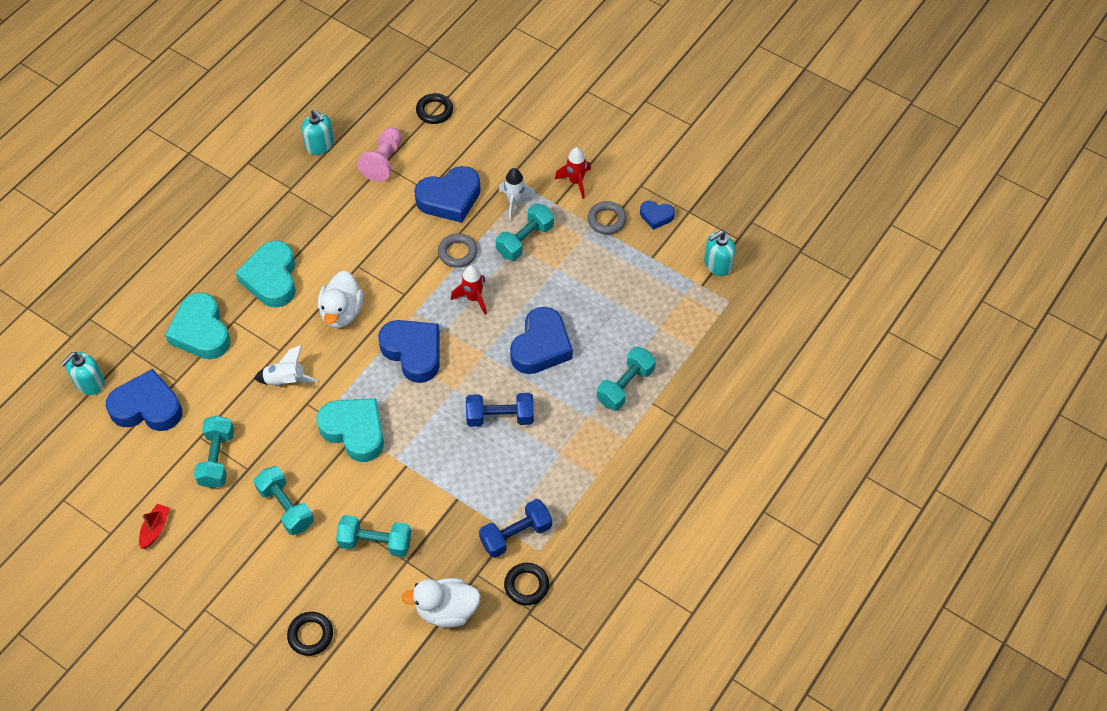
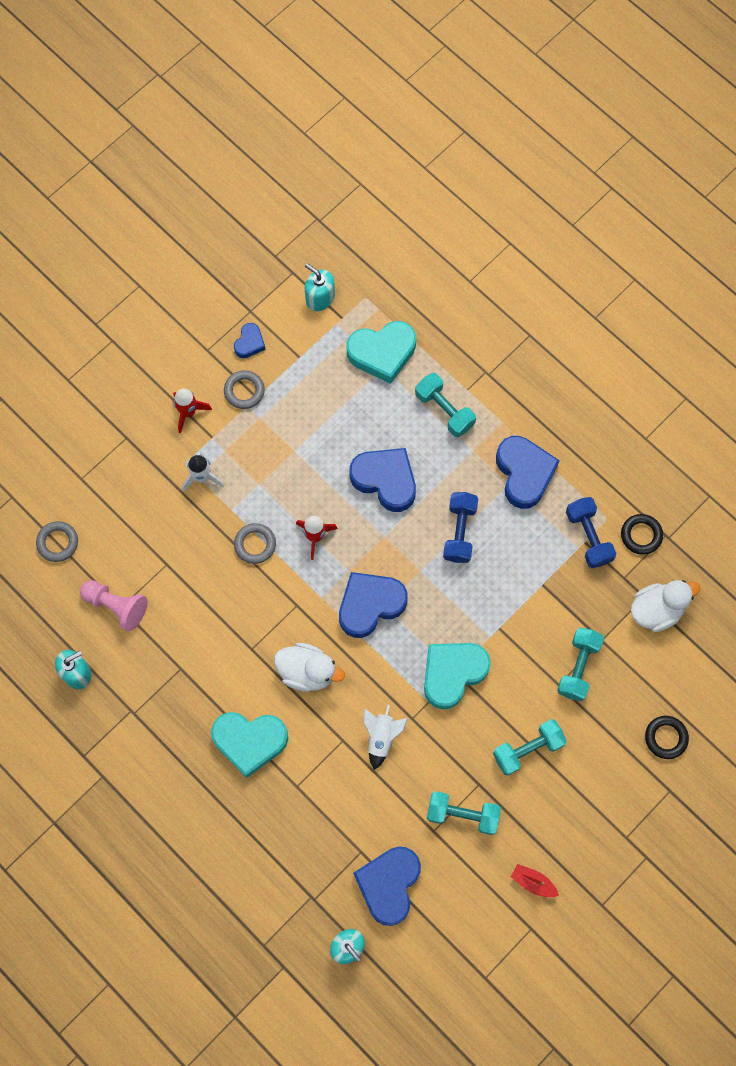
camera: 80 degrees left, 15 degrees up
turquoise heart [165,292,231,359] -> turquoise heart moved to [346,321,416,384]
white duck [402,578,481,627] -> white duck turned 120 degrees counterclockwise [631,580,700,632]
blue heart [414,166,481,223] -> blue heart moved to [496,436,560,509]
black ring [416,93,453,124] -> grey ring [36,521,78,562]
turquoise dumbbell [496,204,554,261] -> none
turquoise soap dispenser [704,231,736,276] -> turquoise soap dispenser turned 150 degrees clockwise [305,263,335,311]

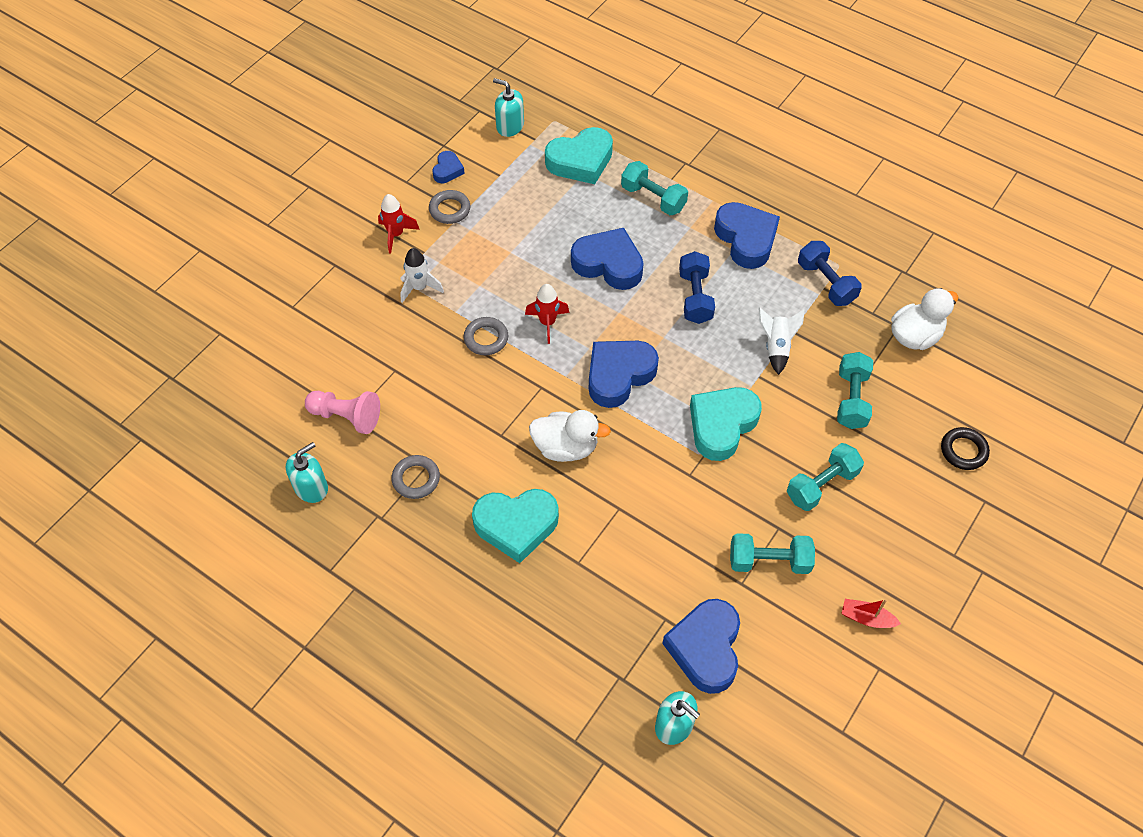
camera: 10 degrees left, 15 degrees down
grey ring [36,521,78,562] -> grey ring moved to [392,455,440,499]
white rocket [363,705,408,770] -> white rocket moved to [758,307,805,375]
black ring [621,514,663,555] -> none

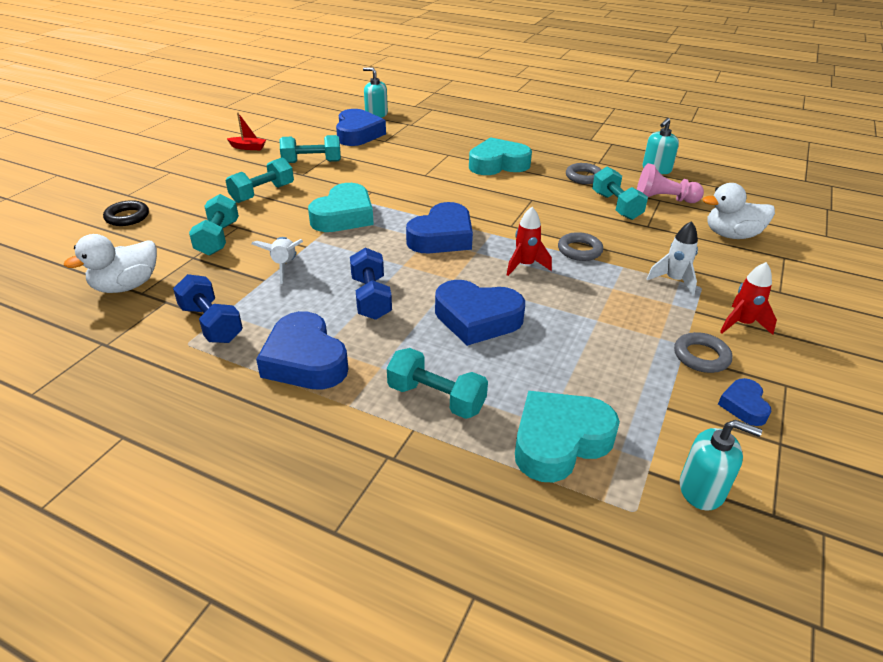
camera: 170 degrees right, 20 degrees down
white duck [529,410,611,462] -> white duck moved to [703,183,775,239]
none -> turquoise dumbbell [592,166,648,220]

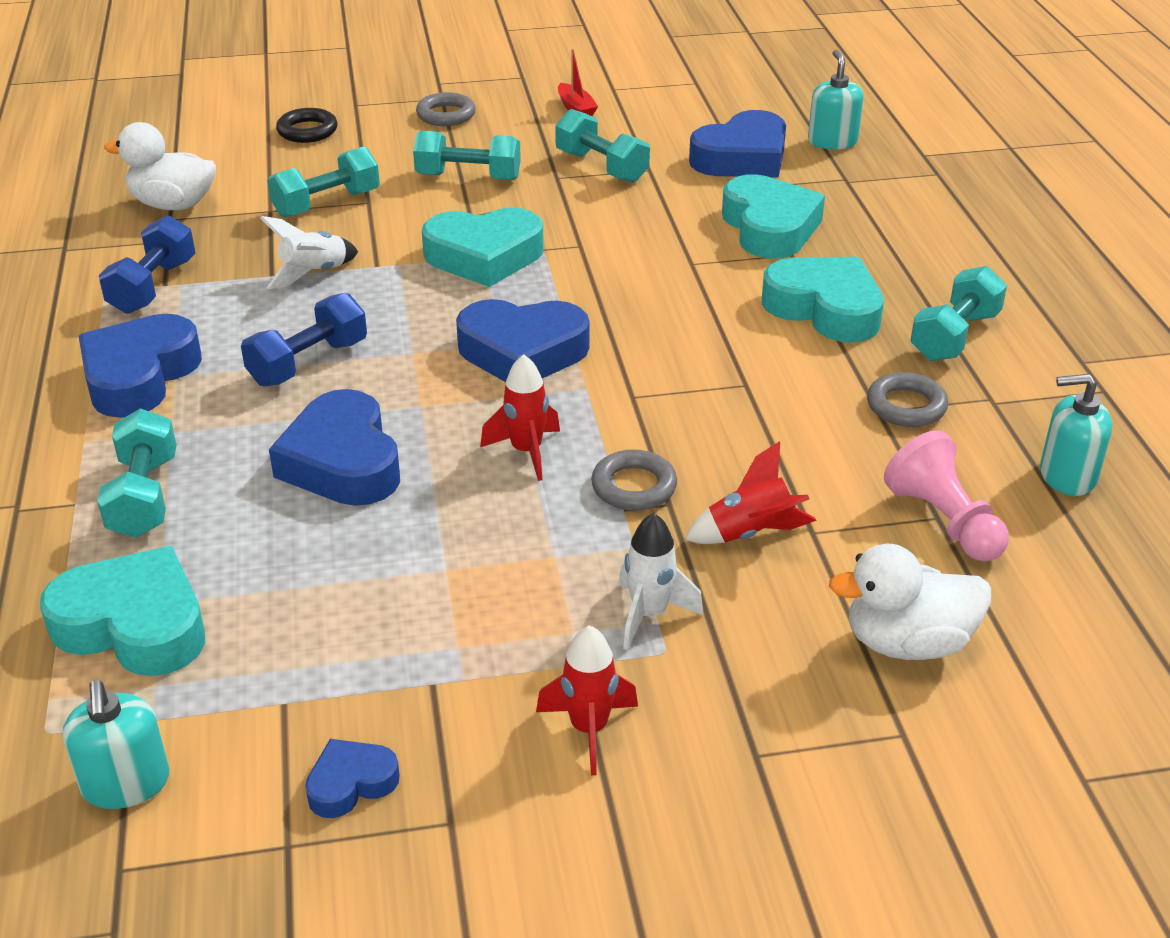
camera: 55 degrees right, 0 degrees up
turquoise dumbbell [592,166,648,220] -> turquoise dumbbell moved to [910,266,1007,361]
grey ring [674,332,732,373] -> grey ring moved to [416,92,476,126]
white duck [703,183,775,239] -> white duck turned 60 degrees counterclockwise [829,544,991,660]
none -> red rocket [685,441,817,544]
none -> turquoise heart [722,174,825,259]

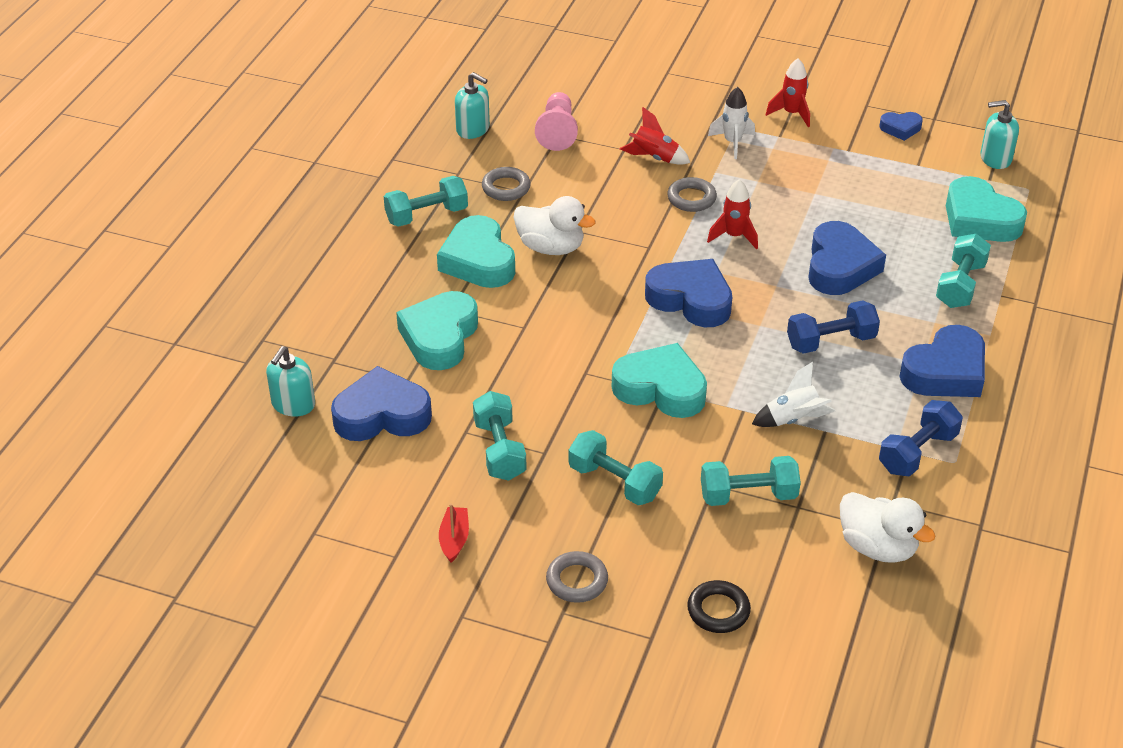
camera: 150 degrees left, 5 degrees up
turquoise soap dispenser [62,680,170,809] -> turquoise soap dispenser turned 105 degrees counterclockwise [980,100,1019,169]
white duck [829,544,991,660] -> white duck moved to [513,196,596,255]

